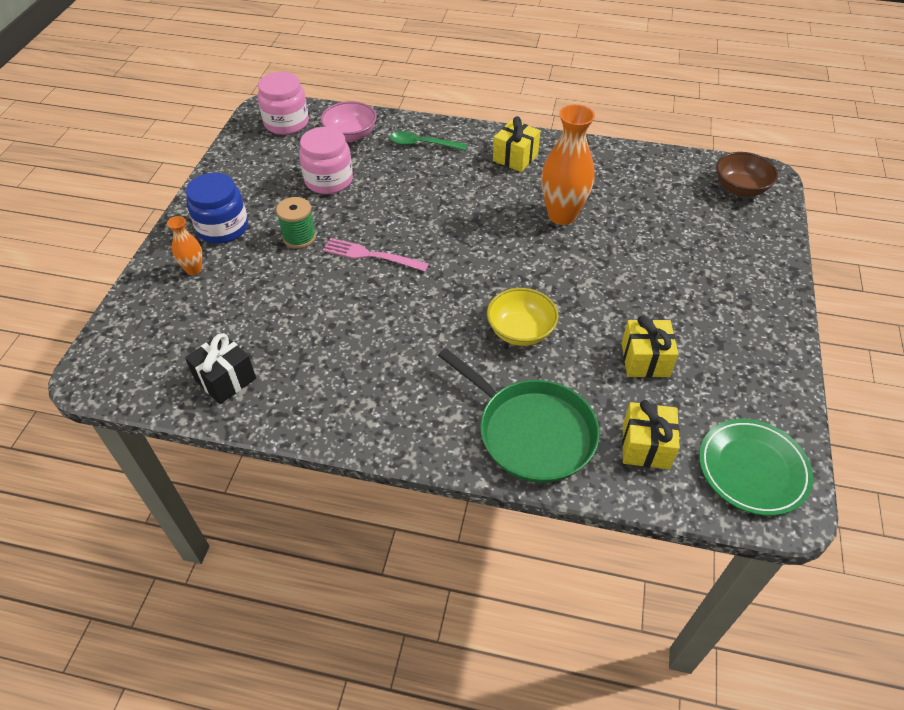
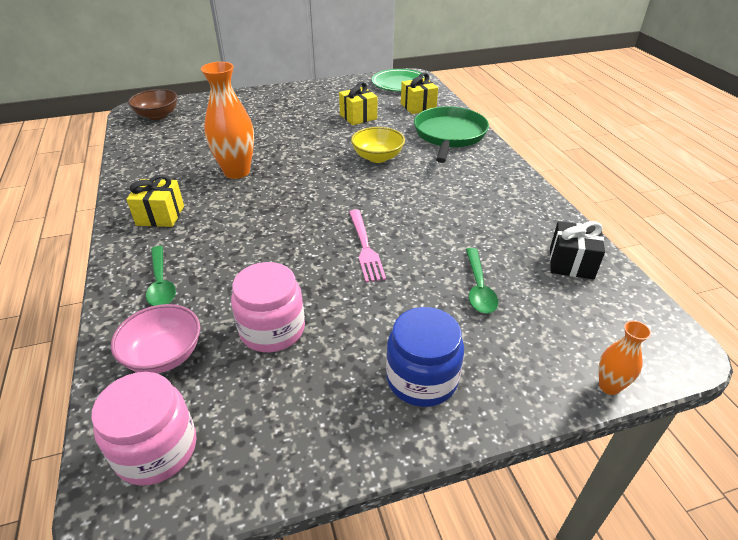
camera: 120 degrees left, 10 degrees down
orange vase [167,216,202,275] -> orange vase moved to [599,321,651,395]
green spool [276,197,316,248] -> none
none -> green spoon [466,248,498,314]

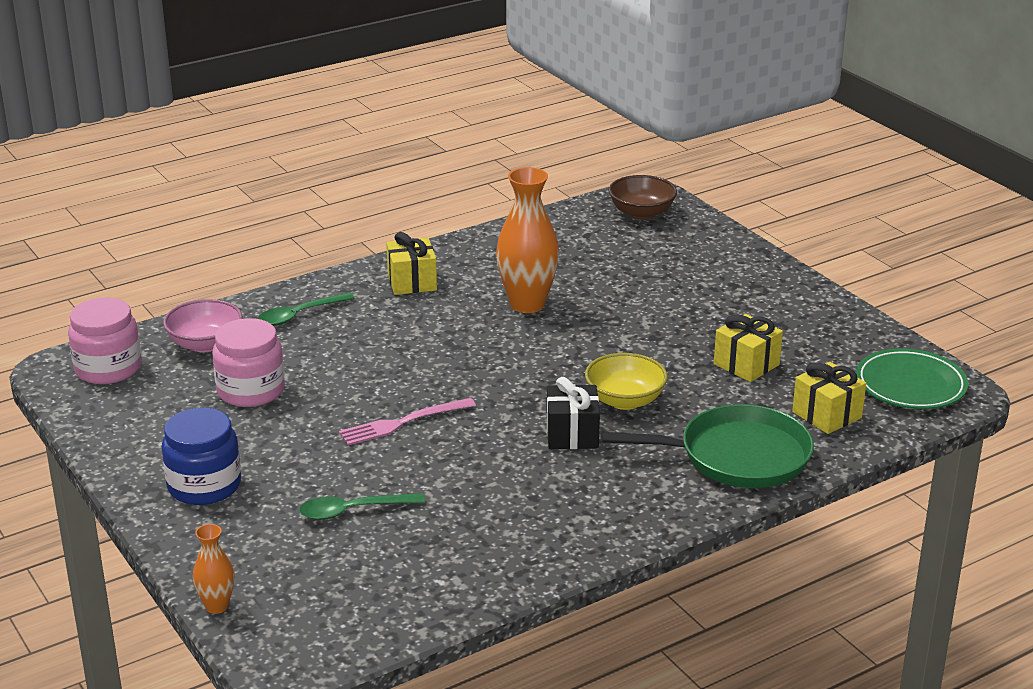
camera: 75 degrees right, 10 degrees down
black gift [550,221,605,279] -> black gift moved to [546,377,600,449]

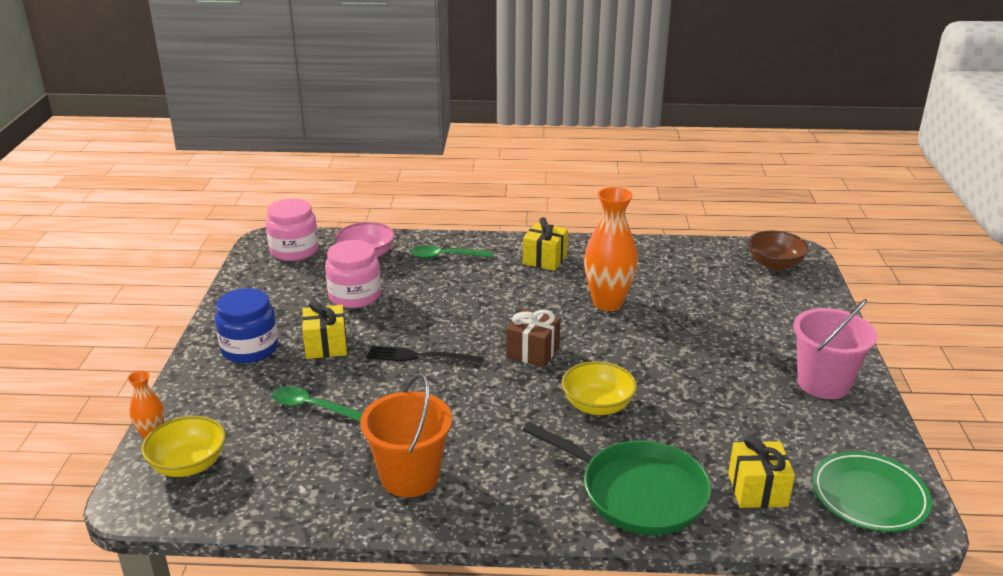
camera: 35 degrees right, 0 degrees up
pink fork [339,398,476,446] -> black fork [367,345,484,364]
black gift [546,377,600,449] -> none
yellow gift [714,314,783,382] -> yellow gift moved to [302,300,347,359]
none -> yellow bowl [141,416,226,477]
none -> orange bucket [360,374,452,497]
none -> brown gift [506,309,561,367]
none -> pink bucket [793,299,877,399]

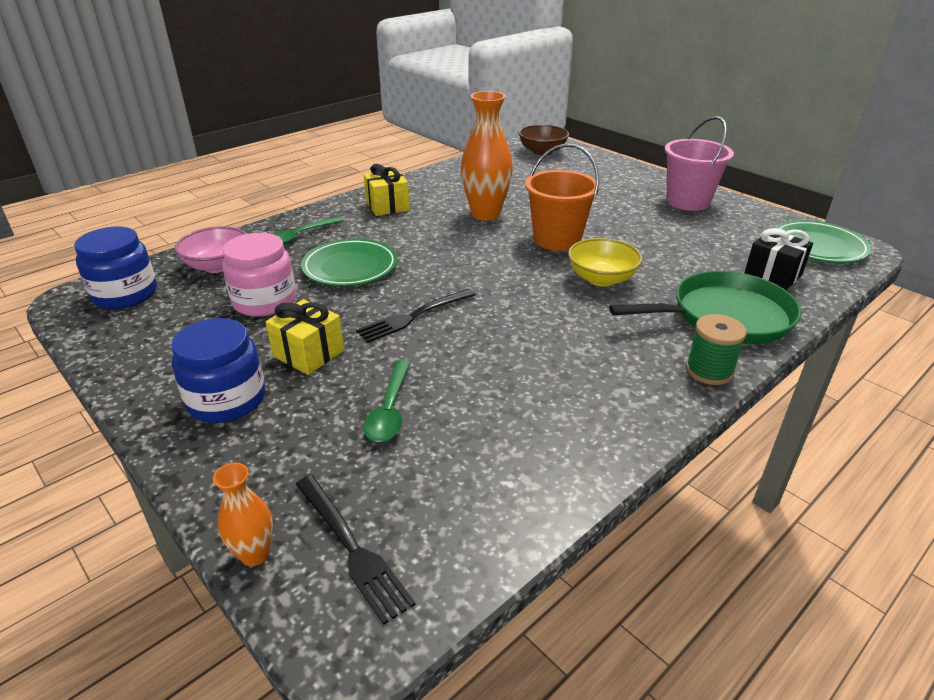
camera: 45 degrees left, 5 degrees up
yellow bowl [141,416,226,477] -> black fork [296,475,416,625]
pink jar [266,199,319,261] -> blue jar [74,227,157,309]
green spoon [272,386,363,422] -> green spoon turned 60 degrees counterclockwise [363,360,411,442]
orange bucket [360,374,452,497] -> orange bucket moved to [525,144,600,251]
brown gift [506,309,561,367] -> none
yellow gift [728,435,795,508] -> black gift [744,228,813,290]
none -> green plate [301,238,398,286]
none -> green spool [686,314,747,385]

